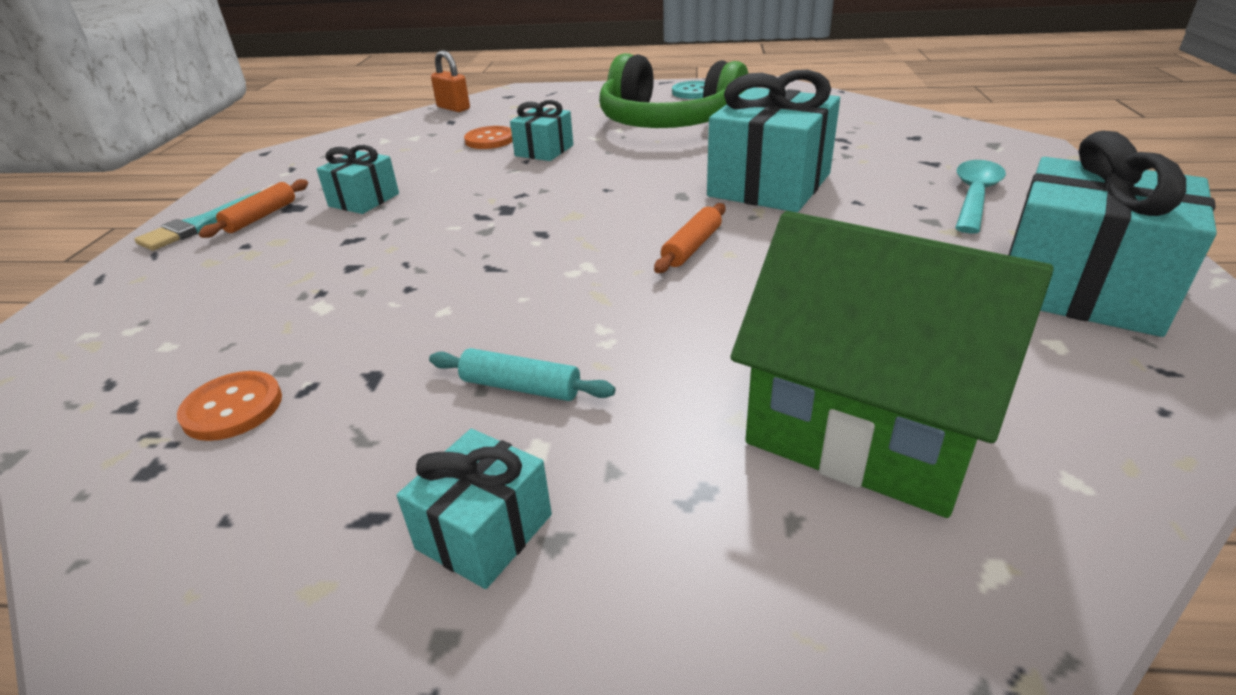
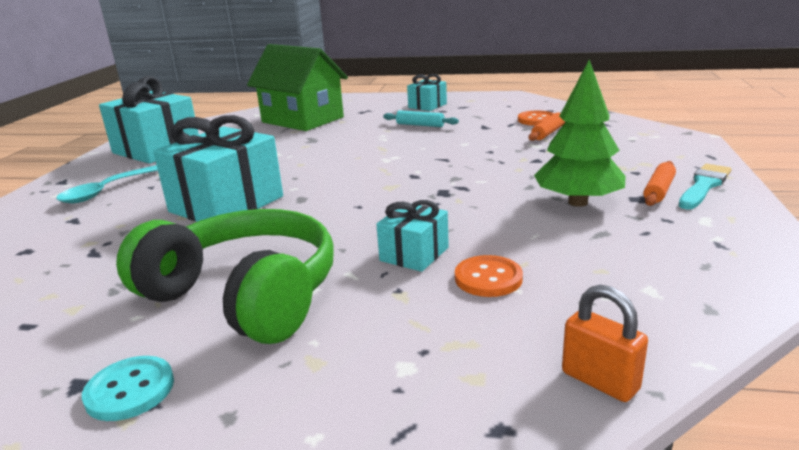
camera: 175 degrees left, 10 degrees down
turquoise gift [317,145,399,214] -> green tree [534,60,626,207]
orange rolling pin [654,203,726,273] -> orange rolling pin moved to [528,113,565,141]

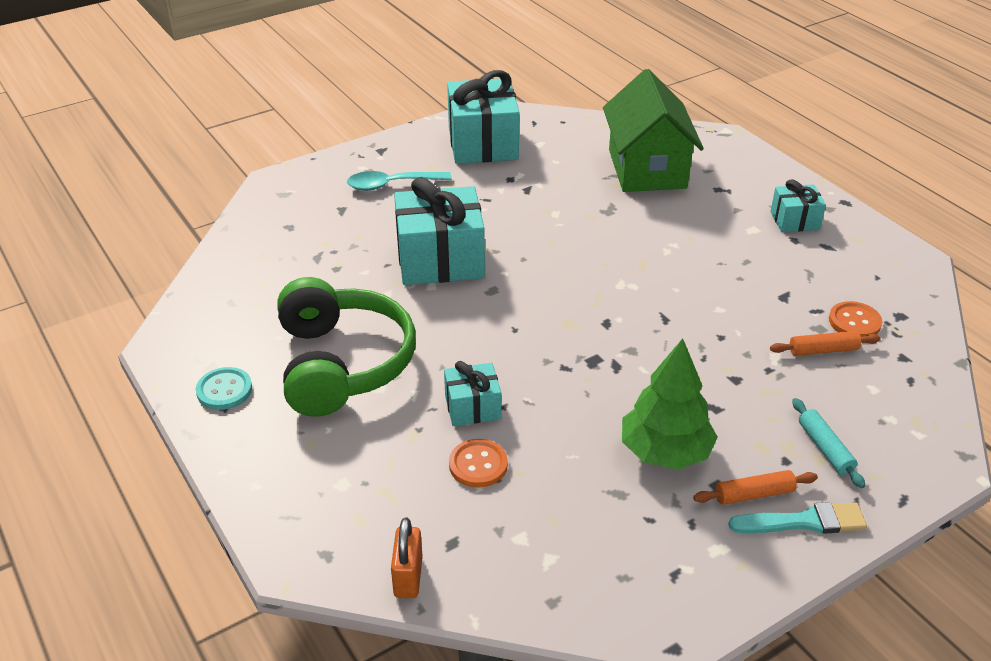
camera: 45 degrees right, 15 degrees up
turquoise rolling pin [383,110,459,127] -> turquoise rolling pin moved to [792,398,865,488]

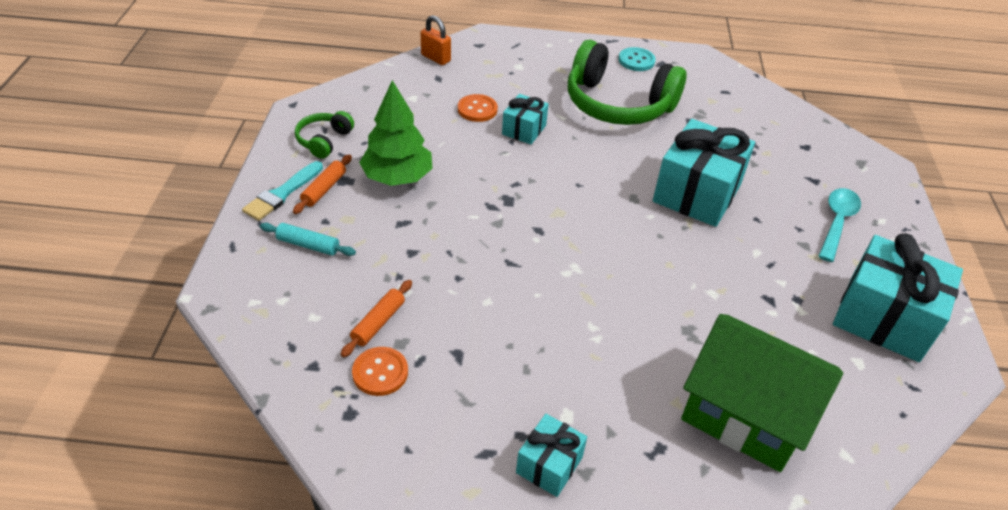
camera: 125 degrees right, 5 degrees up
none -> green headphones [295,111,354,159]

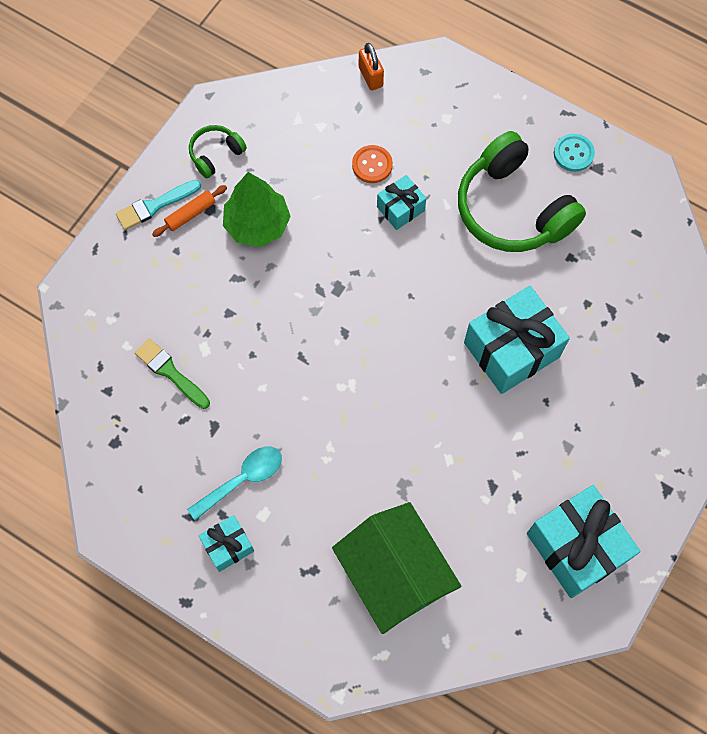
camera: 30 degrees right, 25 degrees up
turquoise rolling pin [260,223,356,256] -> none
orange rolling pin [341,280,412,357] -> green brush [135,338,210,409]
orange button [352,347,408,396] -> none
turquoise spoon [818,188,861,262] -> turquoise spoon moved to [187,447,282,521]

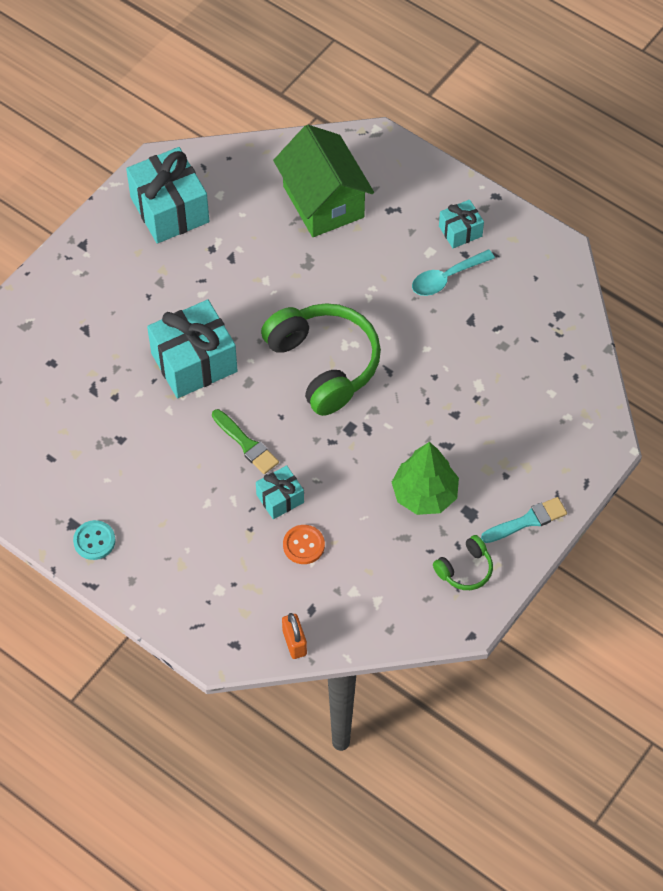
camera: 175 degrees left, 10 degrees down
green brush [135,338,210,409] -> green brush moved to [212,409,279,474]
orange rolling pin [152,185,227,237] -> none
green headphones [458,131,586,252] -> green headphones moved to [261,303,381,416]

